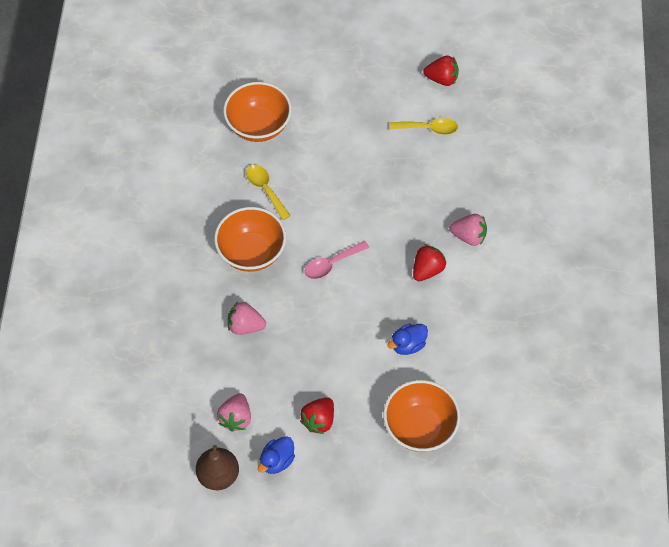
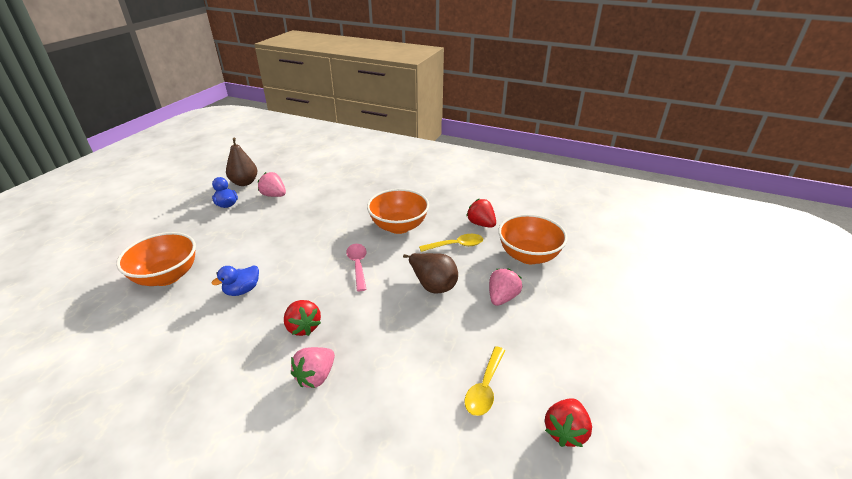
camera: 110 degrees right, 25 degrees down
pink strawberry [228,302,266,335] -> pink strawberry moved to [489,268,522,306]
red strawberry [300,397,334,434] -> red strawberry moved to [466,199,496,228]
blue duck [388,324,428,355] -> blue duck turned 120 degrees counterclockwise [212,265,259,296]
none -> brown pear [403,253,458,294]

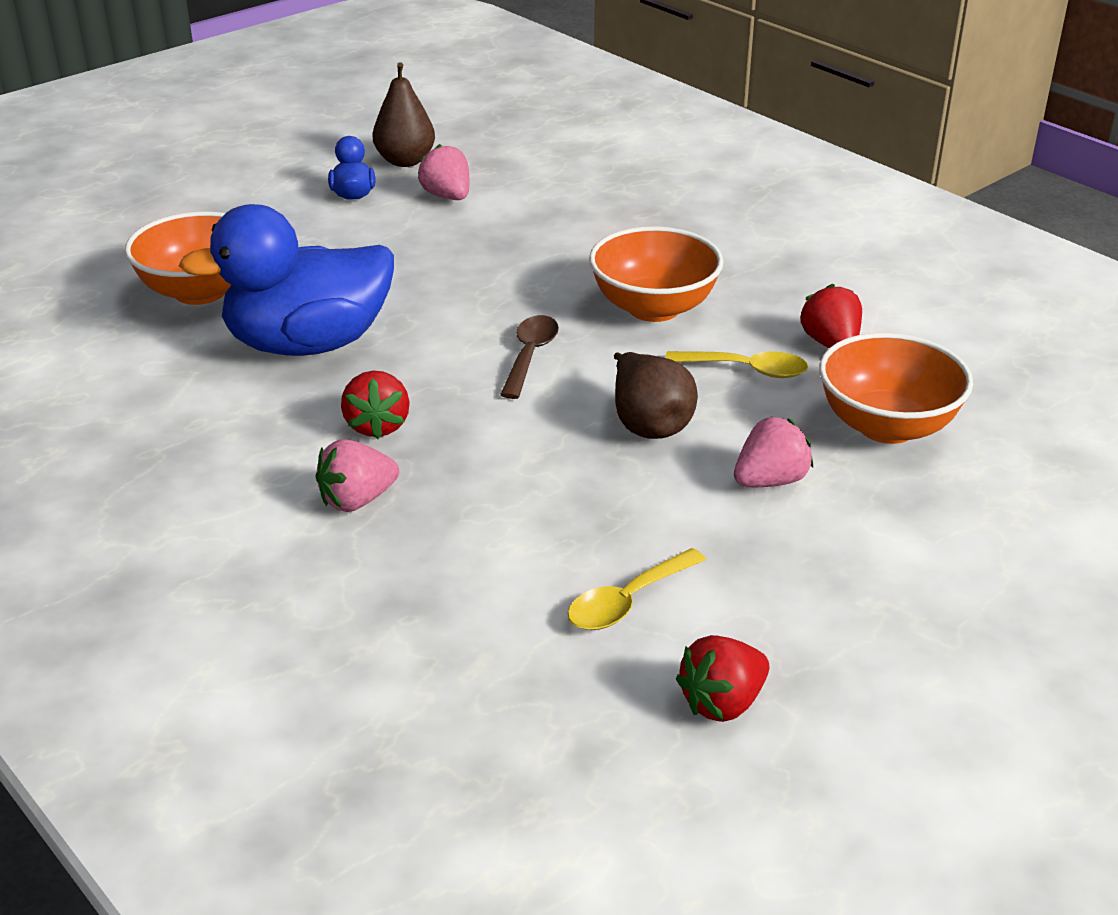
camera: 25 degrees right, 0 degrees up
blue duck [212,265,259,296] -> blue duck [179,204,394,356], size x2.37
pink spoon [346,244,367,291] -> brown spoon [500,315,559,399]

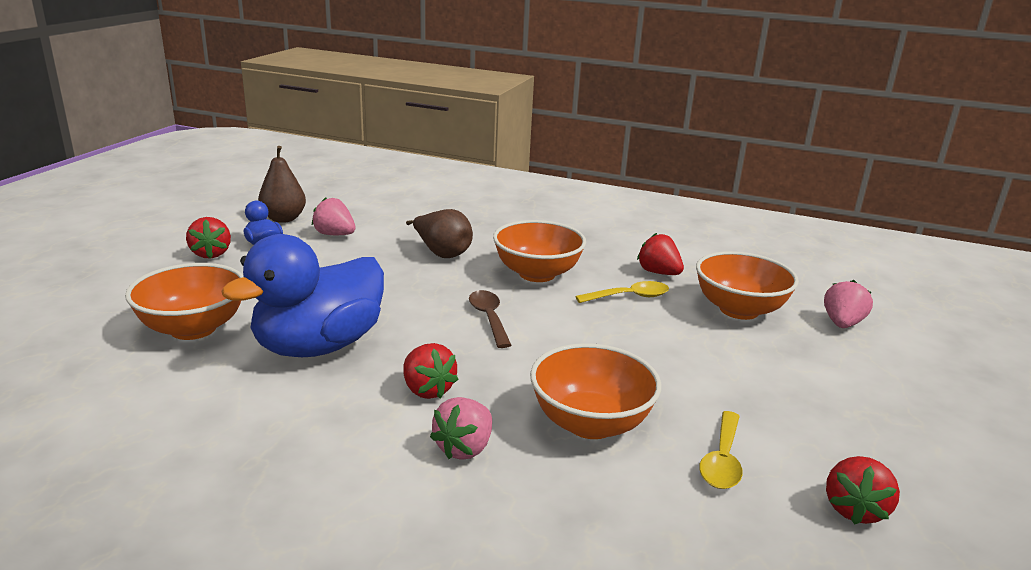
camera: 30 degrees left, 10 degrees down
brown pear [614,352,698,439] -> brown pear moved to [406,209,473,258]
pink strawberry [734,417,813,487] -> pink strawberry moved to [824,280,873,328]
none -> red strawberry [186,217,231,259]
none -> orange bowl [530,343,661,439]

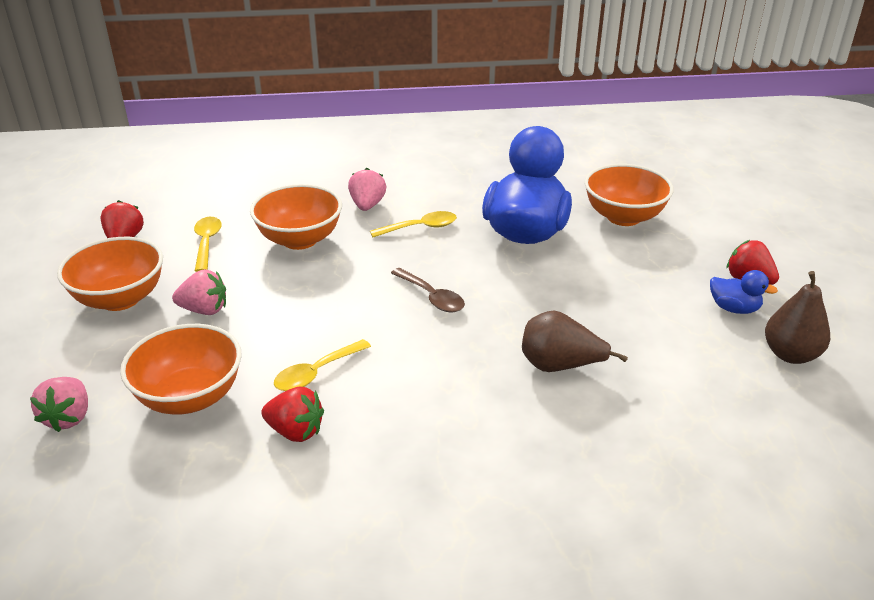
camera: 155 degrees right, 10 degrees up
pink strawberry [312,197,356,235] -> pink strawberry moved to [172,269,226,315]
red strawberry [403,343,459,399] -> yellow spoon [370,211,457,237]
orange bowl [493,220,586,282] -> orange bowl moved to [57,237,163,311]

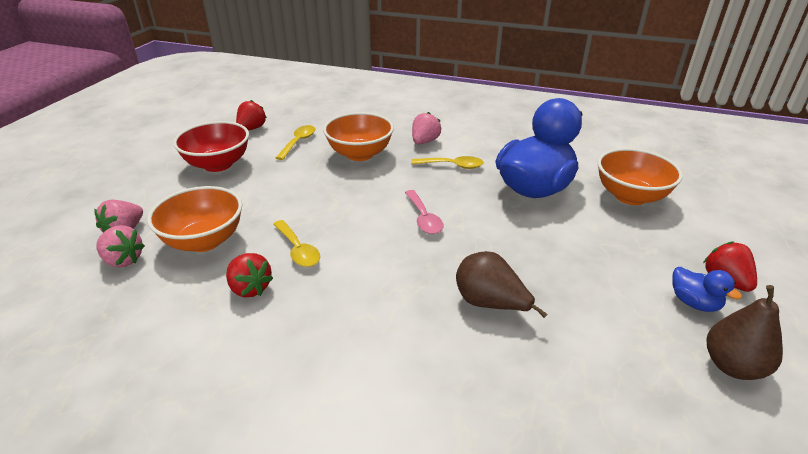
camera: 25 degrees right, 0 degrees up
orange bowl [57,237,163,311] -> red bowl [173,121,249,172]
pink strawberry [172,269,226,315] -> pink strawberry moved to [96,225,145,268]
yellow spoon [274,339,371,391] -> yellow spoon turned 105 degrees counterclockwise [273,220,320,267]
brown spoon [391,268,465,313] -> pink spoon [405,190,443,234]

